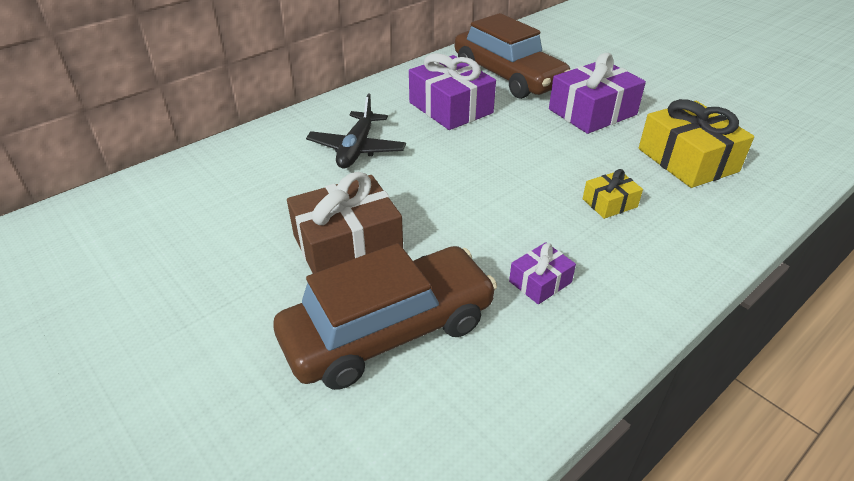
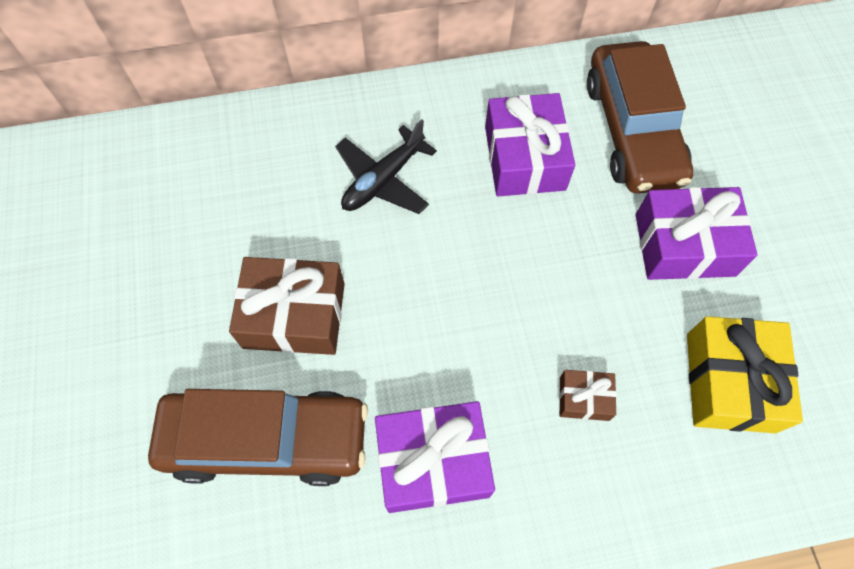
camera: 30 degrees right, 25 degrees up
purple gift [509,242,576,304] -> purple gift [375,401,495,513], size x1.97
yellow gift [583,169,643,219] -> brown gift [559,370,617,421]

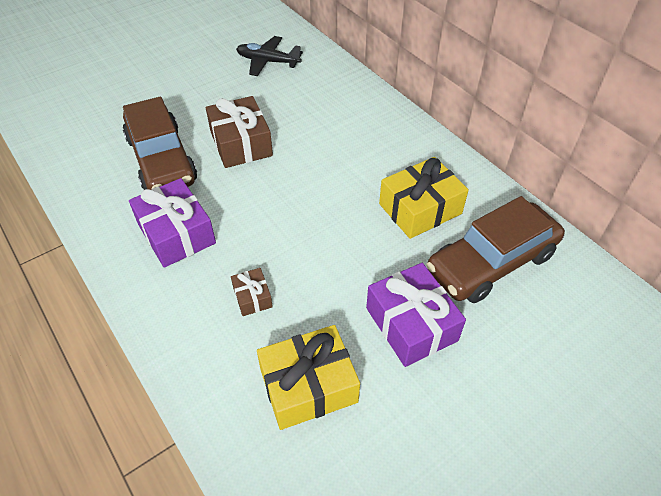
camera: 65 degrees right, 15 degrees down
black plane [335,119,437,214] -> black plane moved to [236,36,303,76]
purple gift [485,93,575,196] -> yellow gift [379,157,469,239]

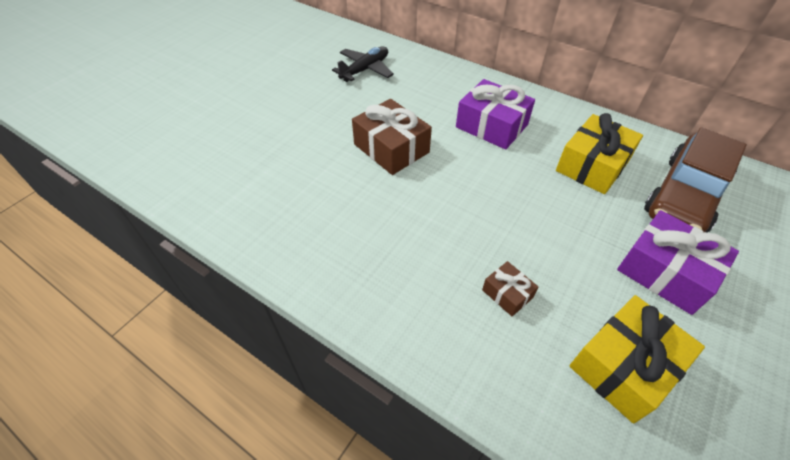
camera: 20 degrees left, 0 degrees up
brown car [123,97,197,190] -> none
purple gift [129,178,216,268] -> purple gift moved to [456,79,535,150]
black plane [236,36,303,76] -> black plane turned 135 degrees clockwise [332,46,394,82]

